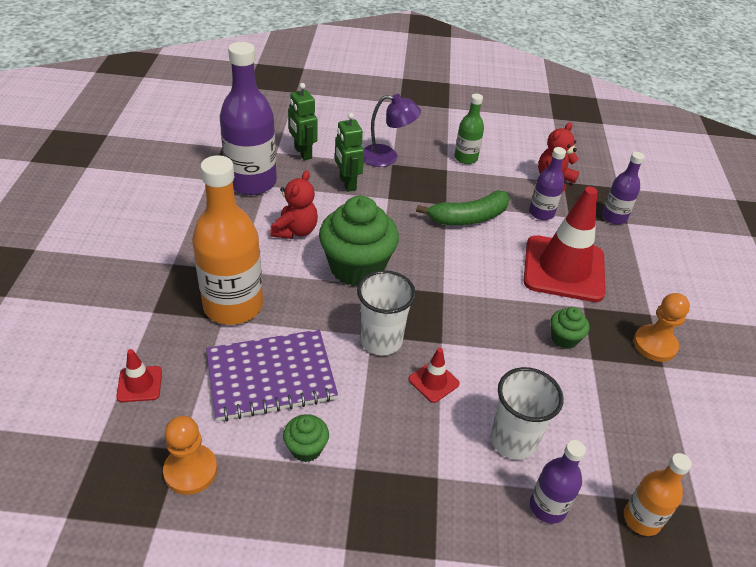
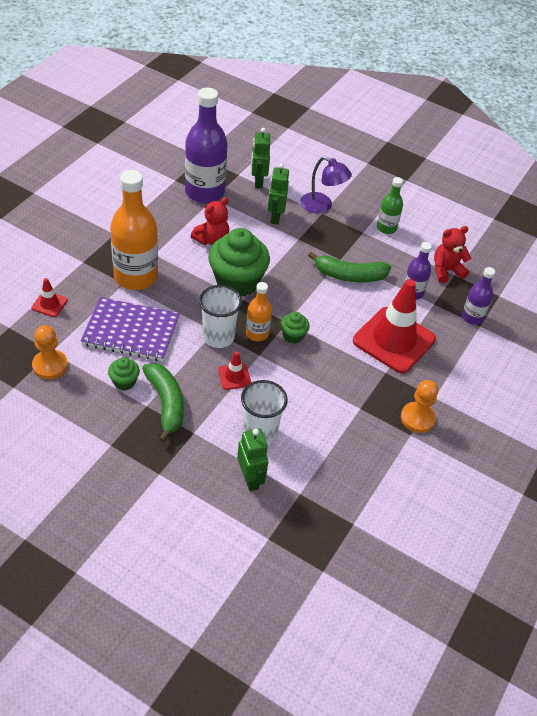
camera: 25 degrees right, 5 degrees up
purple bottle [530,440,586,524] -> green robot [237,429,268,491]
green cupcake [550,307,589,349] -> green cupcake moved to [280,312,310,343]
orange bottle [624,453,692,536] -> orange bottle moved to [246,282,272,341]
none -> green banana [142,363,184,443]

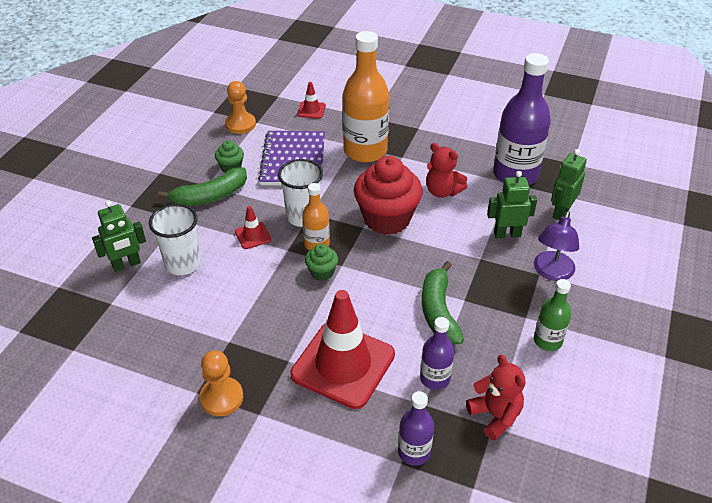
camera: 85 degrees right, 5 degrees down
green cupcake [208,228,270,297] -> red cupcake [354,156,423,235]
green robot [252,128,270,188] -> green robot turned 45 degrees counterclockwise [551,149,587,220]

